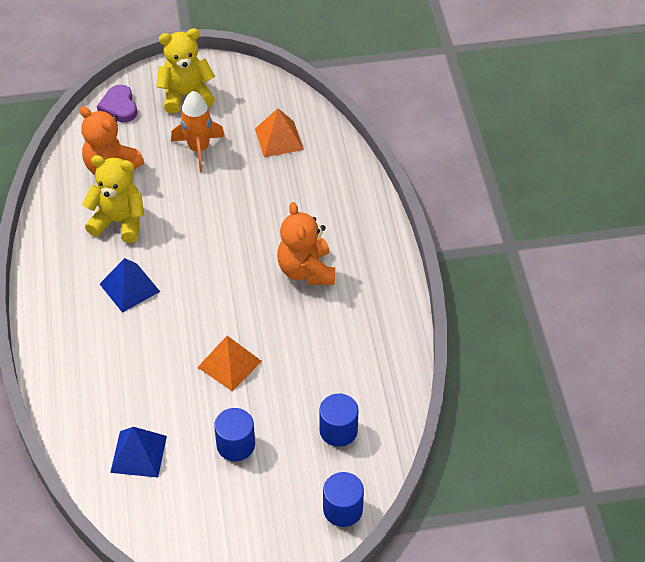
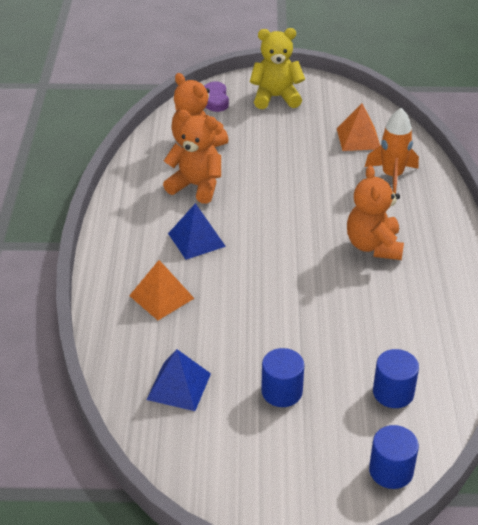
camera: 10 degrees right, 10 degrees down
yellow teddy bear [82,155,144,243] -> orange teddy bear [163,110,221,204]
orange rocket [171,91,225,172] -> orange rocket moved to [365,108,419,194]
orange pyramid [197,336,262,391] -> orange pyramid moved to [129,260,195,320]

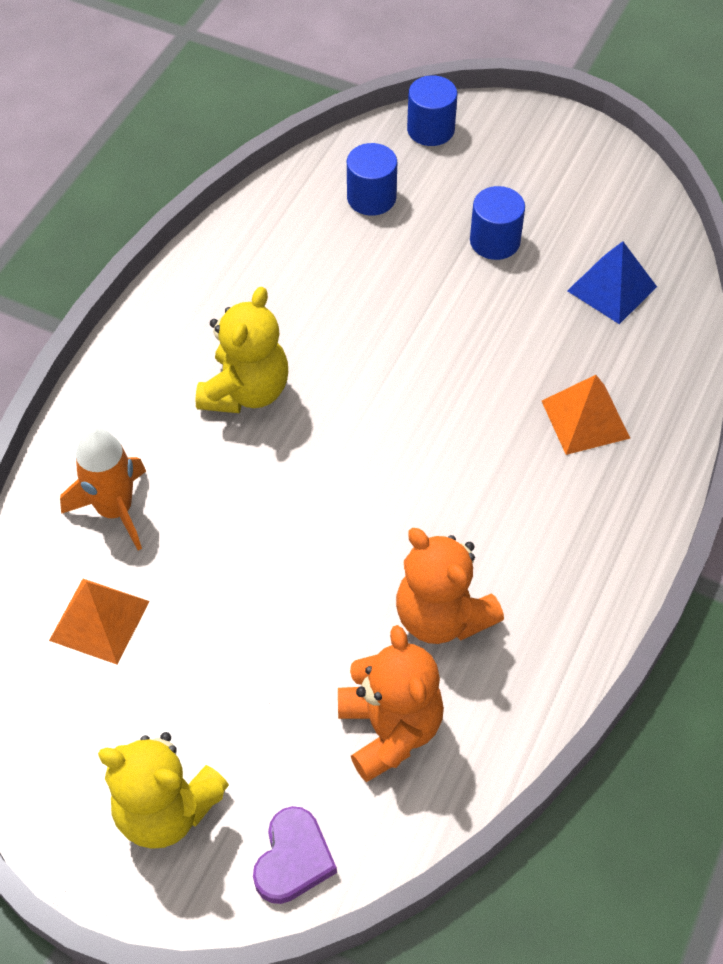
camera: 155 degrees left, 15 degrees up
blue pyramid [168,203,226,259] -> none
orange teddy bear [347,165,404,260] -> yellow teddy bear [195,287,288,413]

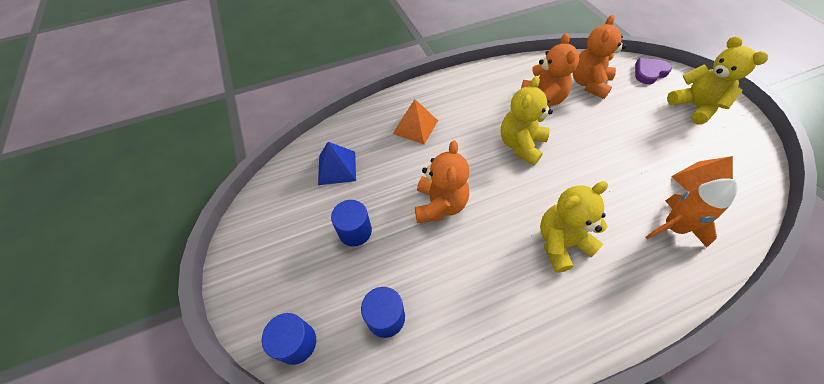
camera: 135 degrees left, 0 degrees up
none -> orange teddy bear [415,140,470,223]
none -> yellow teddy bear [501,76,553,165]

